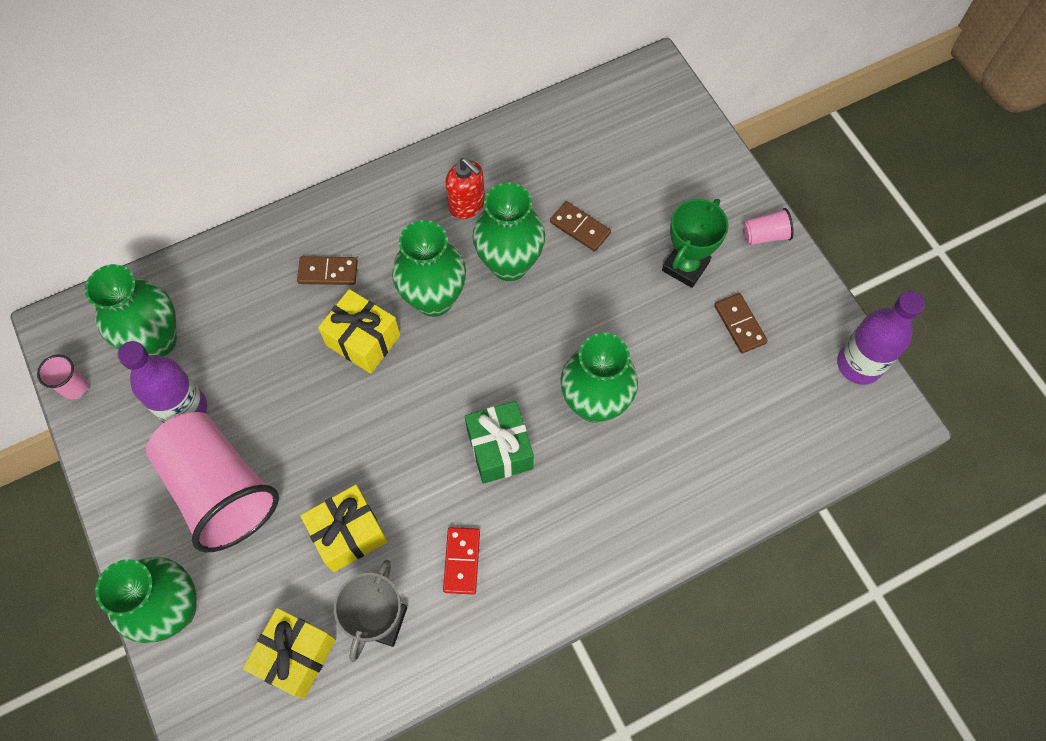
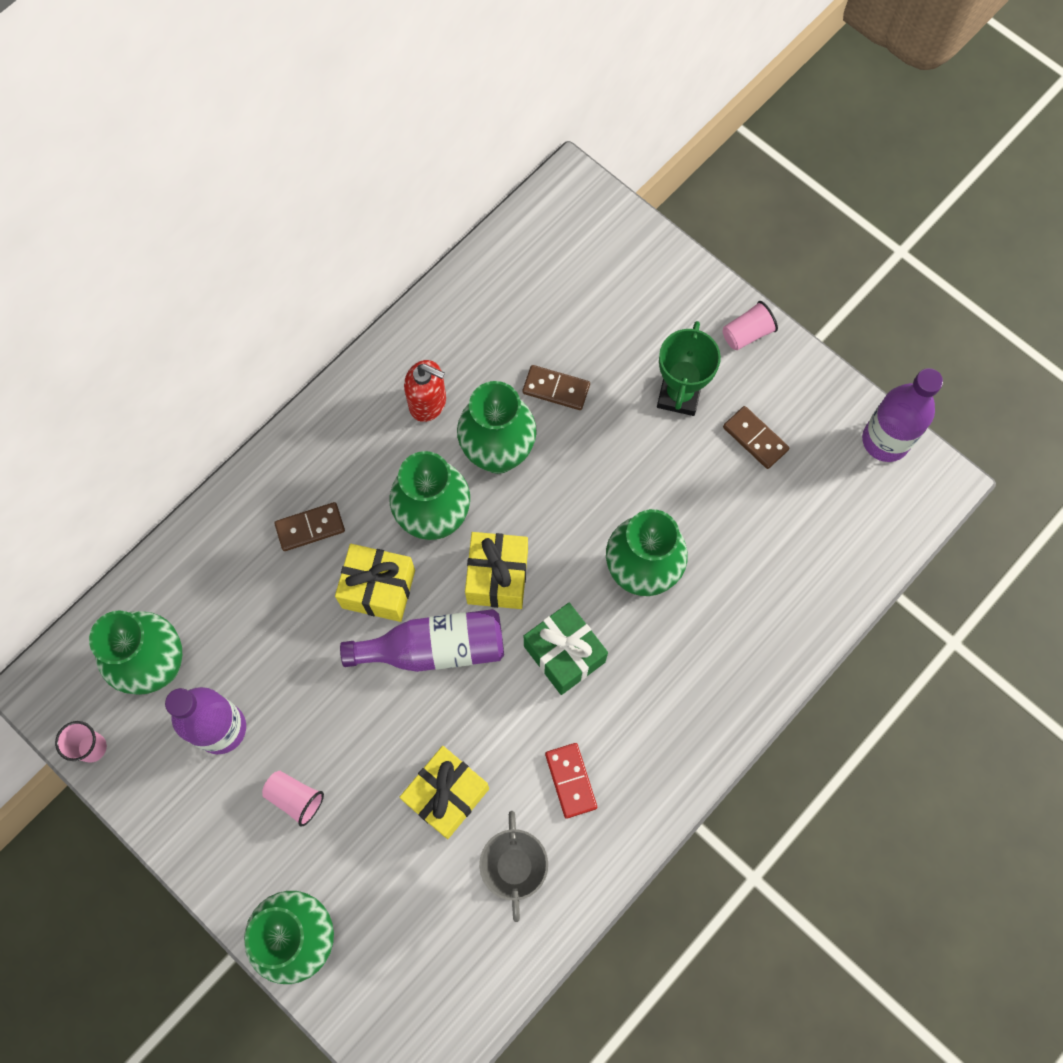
camera: 20 degrees left, 5 degrees up
pink cup [146,412,279,552] -> pink cup [262,771,324,827], size x0.40
yellow gift [243,608,336,699] -> yellow gift moved to [465,532,528,609]
none -> purple bottle [340,609,504,672]

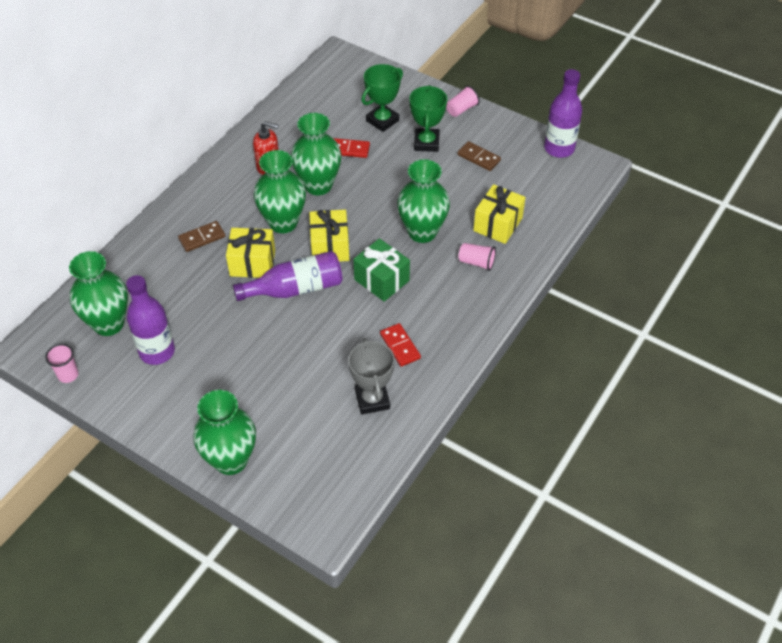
camera: 10 degrees left, 20 degrees down
pink cup [262,771,324,827] -> pink cup moved to [458,243,496,271]
yellow gift [399,746,489,839] -> yellow gift moved to [473,184,526,244]
brown domino [522,365,590,410] -> red domino [333,138,370,158]
none -> green trophy [361,64,403,132]

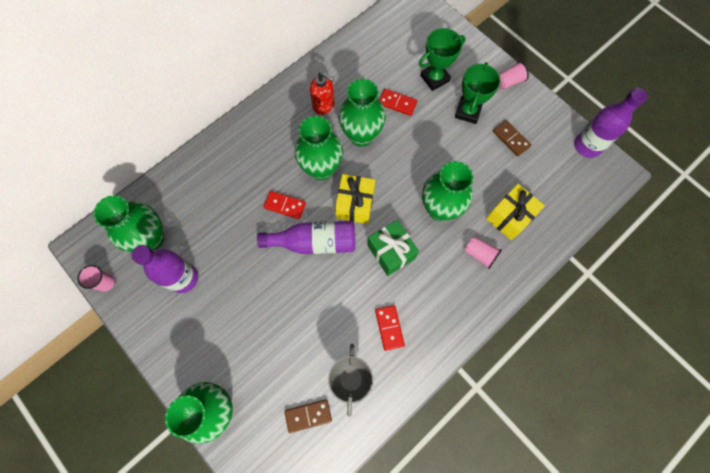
camera: 15 degrees right, 20 degrees up
brown domino [178,221,225,252] -> brown domino moved to [285,399,332,433]
yellow gift [226,228,275,278] -> red domino [263,191,306,219]

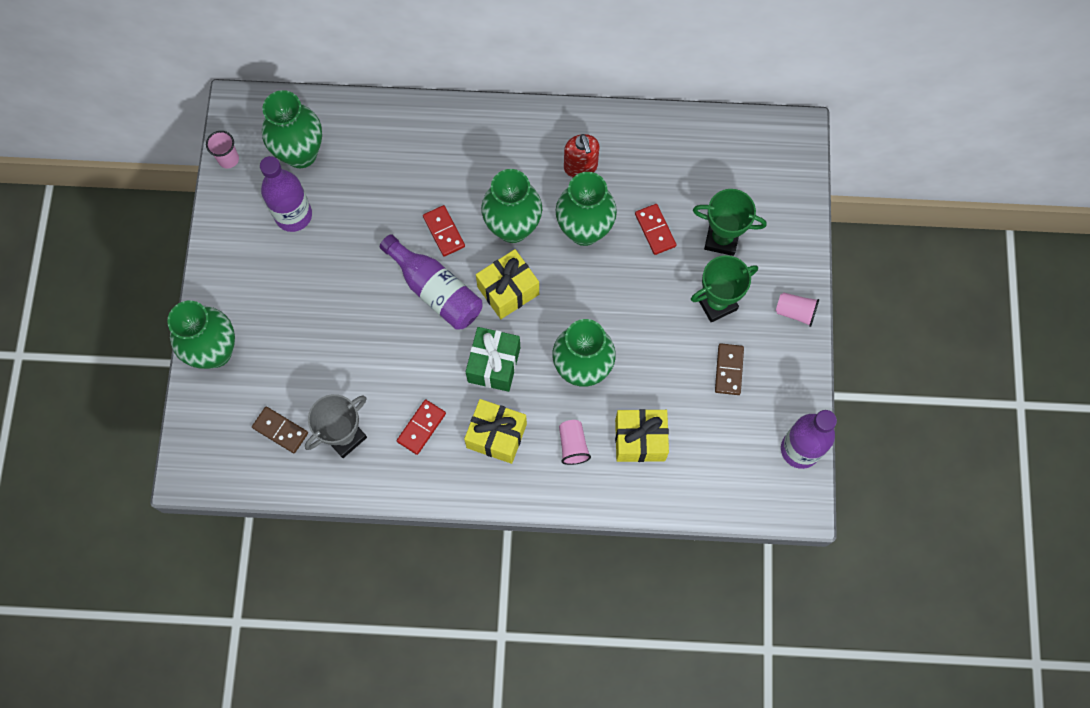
camera: 45 degrees right, 0 degrees up
none -> yellow gift [464,399,527,464]

